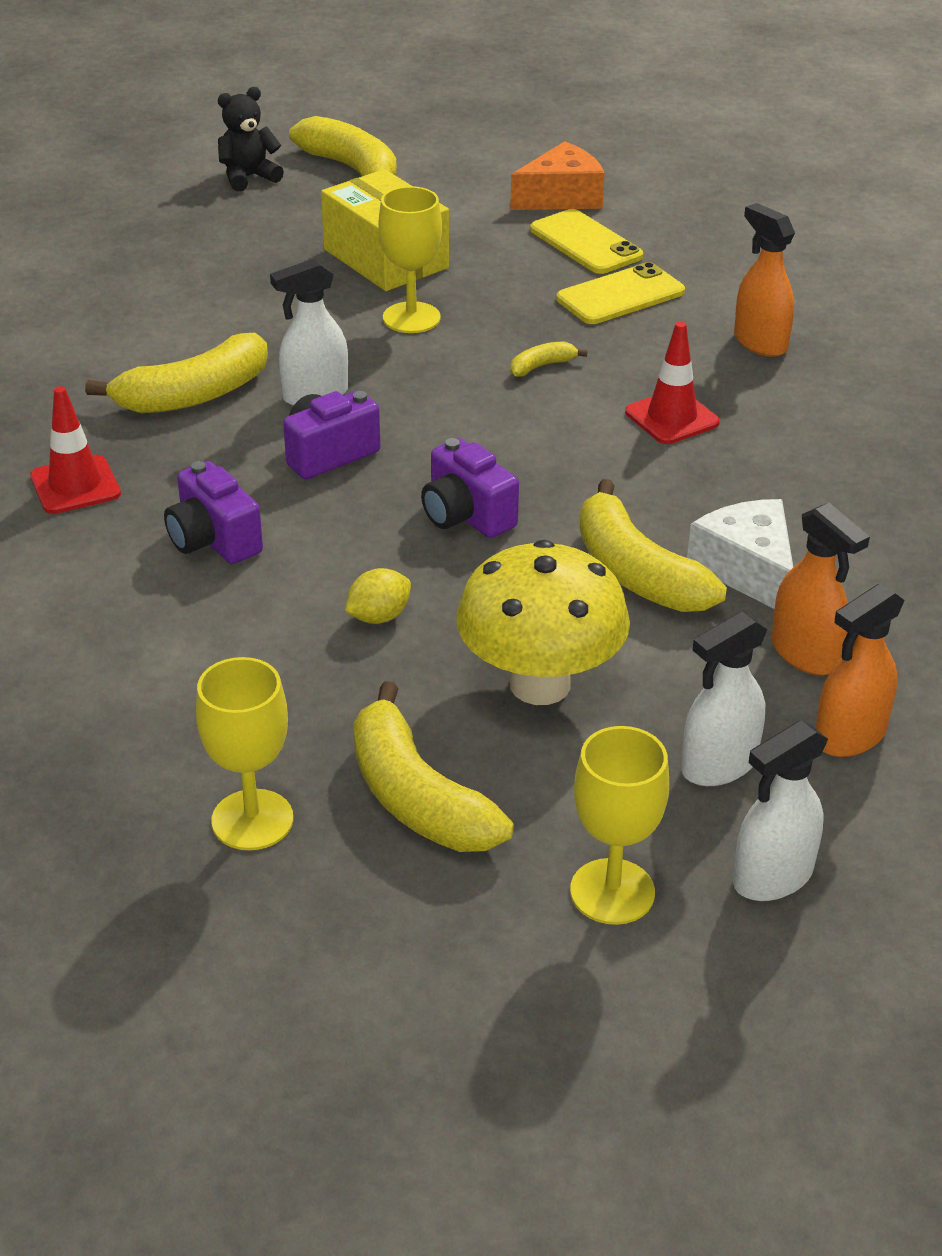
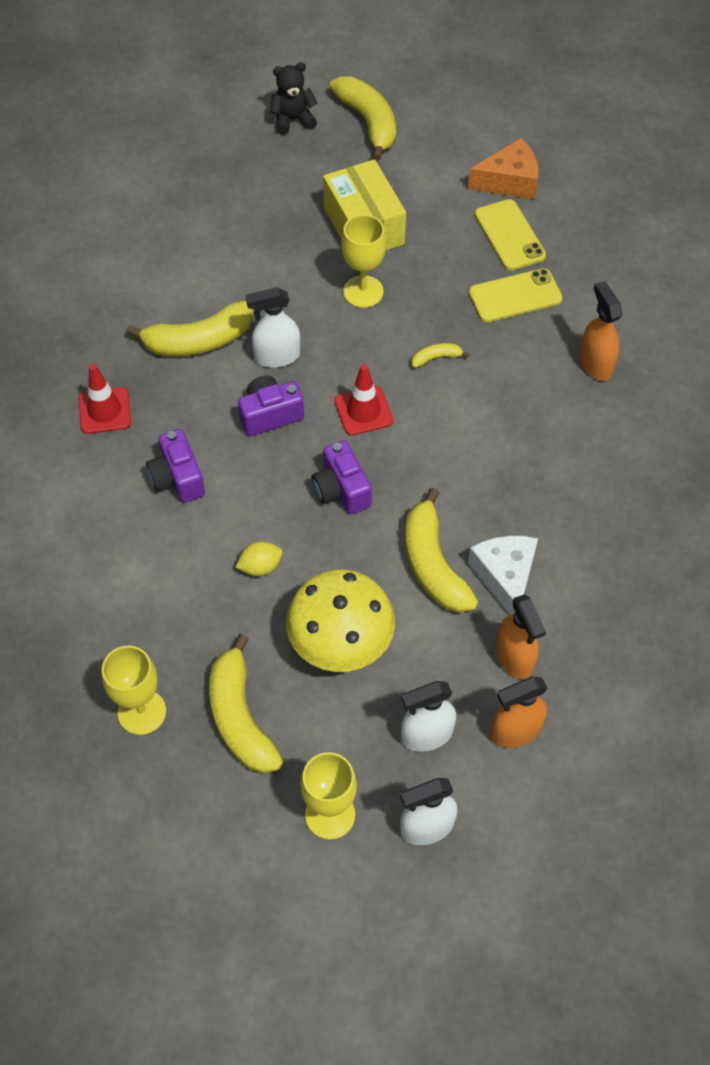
camera: 15 degrees right, 20 degrees up
red traffic cone [625,321,720,444] -> red traffic cone moved to [334,364,393,436]

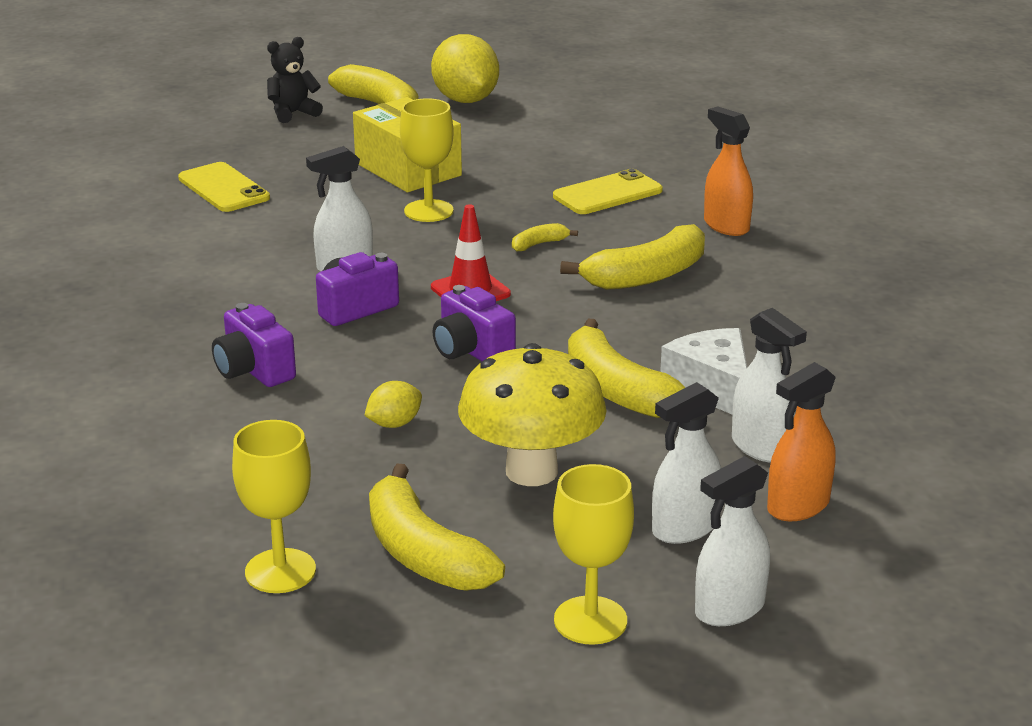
camera: 15 degrees left, 30 degrees down
red traffic cone [78,364,131,434] -> none
yellow banana [126,301,253,356] -> yellow banana moved to [560,224,705,290]
orange cheese [468,138,539,199] -> none
yellow phone [475,199,546,271] -> yellow phone moved to [178,162,270,212]
orange spray bottle [496,594,546,679] -> white spray bottle [732,308,807,463]
none -> yellow lemon [431,34,499,103]

